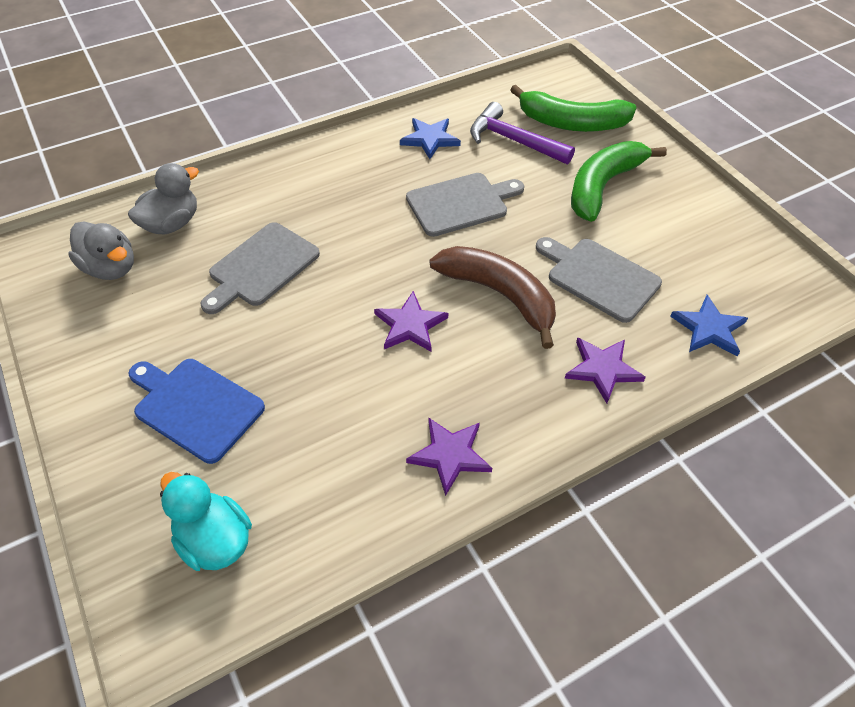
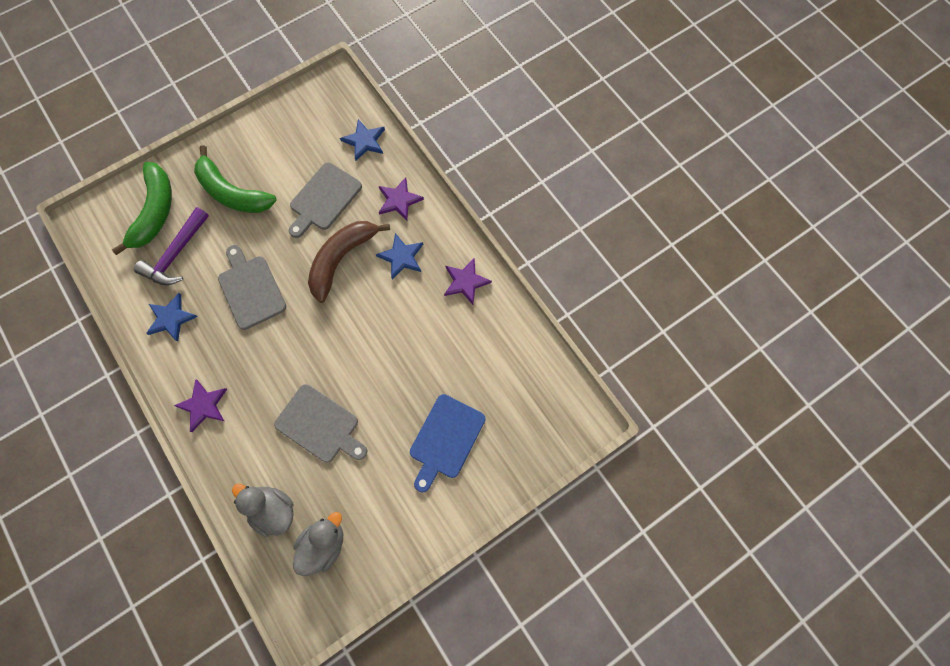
camera: 95 degrees left, 20 degrees up
turquoise duck [160,472,252,571] -> none
purple star [374,291,448,352] -> purple star moved to [174,379,227,432]
none -> blue star [376,233,423,279]

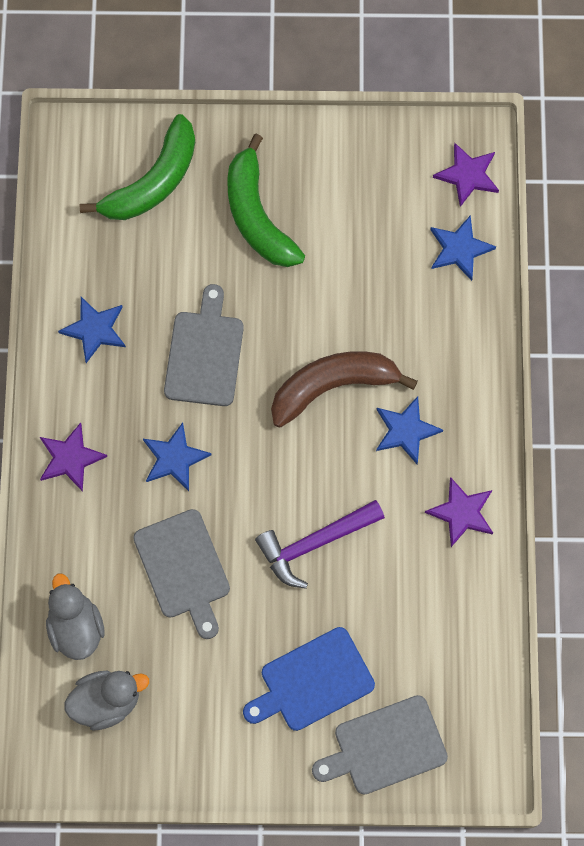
camera: 35 degrees right, 0 degrees up
purple hammer [134,207,209,285] -> purple hammer moved to [255,500,385,589]
grey cutting board [289,162,362,238] -> grey cutting board moved to [312,695,448,795]
purple star [379,177,424,221] -> purple star moved to [433,143,499,207]
none -> blue star [143,422,211,491]

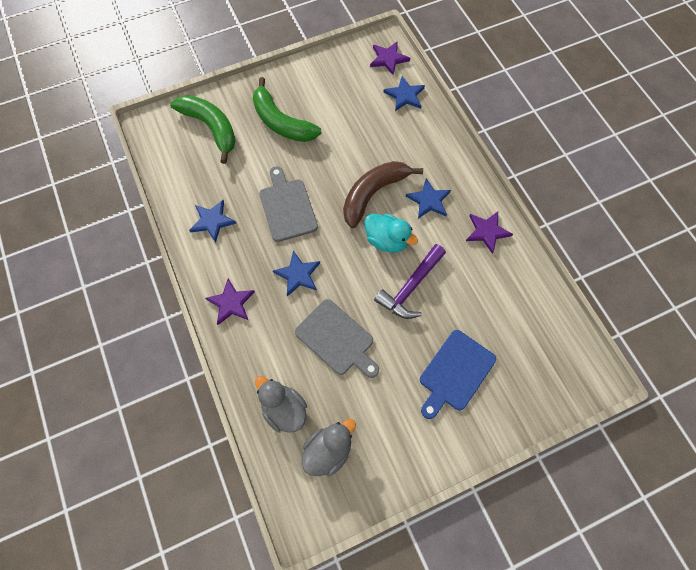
camera: 25 degrees left, 5 degrees down
green banana [80,114,195,220] -> green banana turned 60 degrees counterclockwise [170,95,236,164]
grey cutting board [312,695,448,795] -> none
none -> turquoise duck [365,214,418,253]

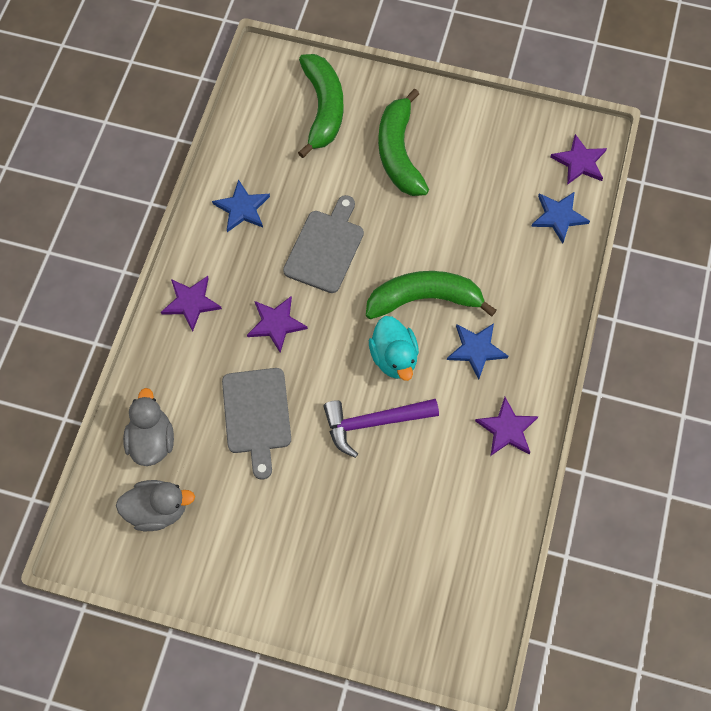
camera: 40 degrees right, 0 degrees up
blue star [273,251,320,296] -> purple star [247,297,308,353]
brown banana [343,161,423,228] -> green banana [366,271,497,319]
blue cutting board [420,330,496,419] -> none

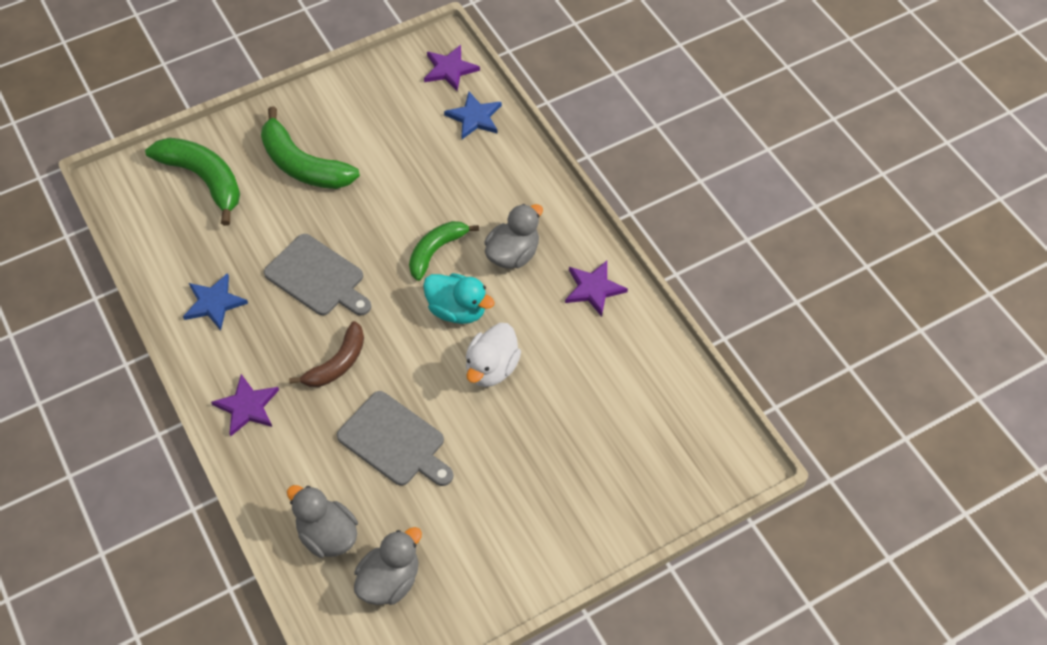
camera: 45 degrees left, 10 degrees down
purple star [247,297,308,353] -> brown banana [289,321,364,387]
grey cutting board [283,195,364,293] -> grey cutting board turned 150 degrees clockwise [264,234,371,316]
purple hammer [323,399,439,458] -> white duck [466,323,521,387]
green banana [366,271,497,319] -> green banana [409,221,479,281], size x0.65
blue star [447,323,508,379] -> grey duck [484,204,543,269]

